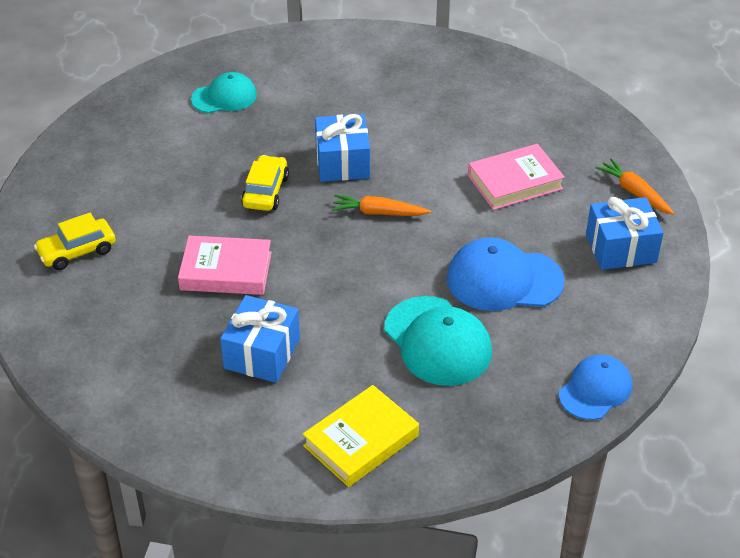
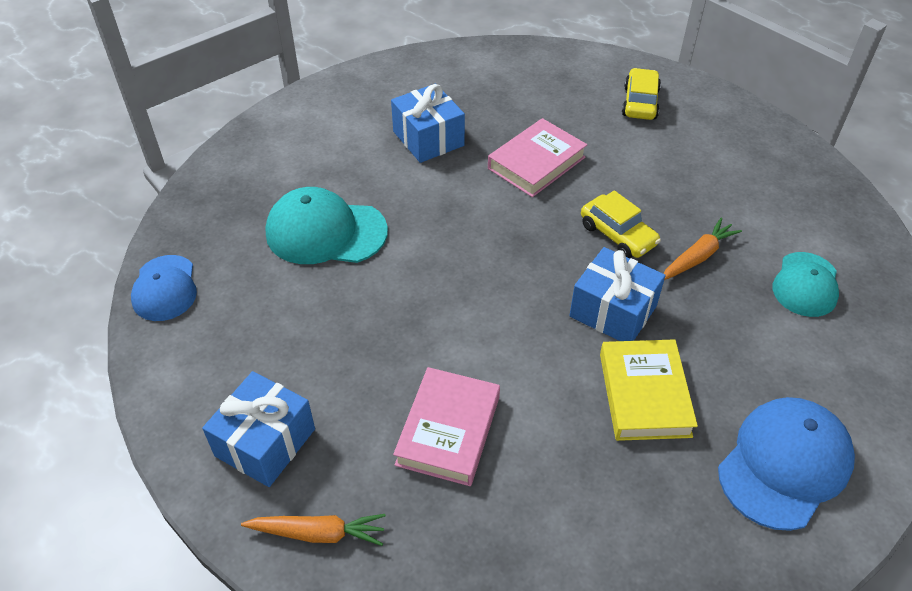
camera: 130 degrees right, 5 degrees up
yellow book [303,385,419,487] -> yellow book moved to [600,339,698,441]
orange carrot [332,195,431,216] -> orange carrot moved to [664,218,742,280]
blue cap [447,237,565,311] -> blue cap moved to [718,397,855,531]

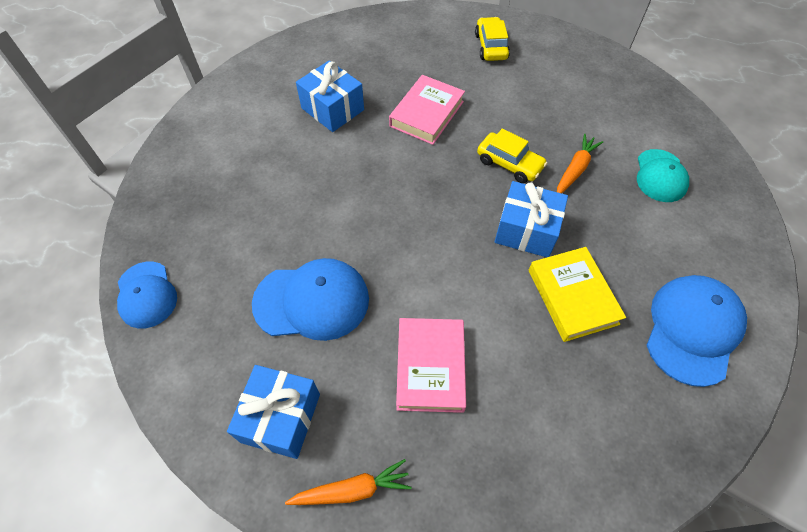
camera: 15 degrees left, 10 degrees up
turquoise cap [265,187,388,264] -> none
none -> blue cap [252,258,369,341]

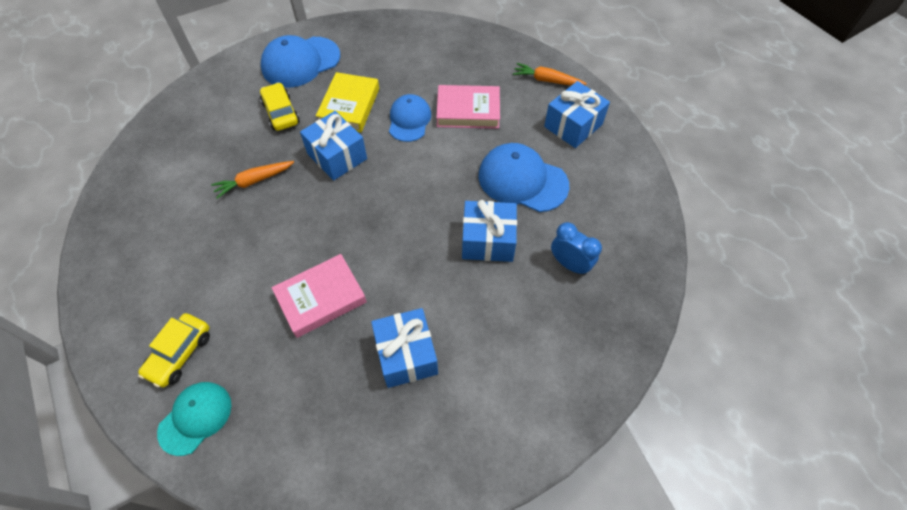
camera: 150 degrees left, 0 degrees up
blue cap [117,262,177,329] -> blue cap moved to [389,94,431,142]
pink book [396,318,466,413] -> pink book turned 60 degrees clockwise [436,85,500,129]
yellow car [477,128,547,183] -> yellow car moved to [260,82,300,131]
turquoise cap [637,149,689,202] -> turquoise cap moved to [157,382,231,456]
none -> blue gift [462,200,517,262]
none -> blue clock [551,222,602,275]

